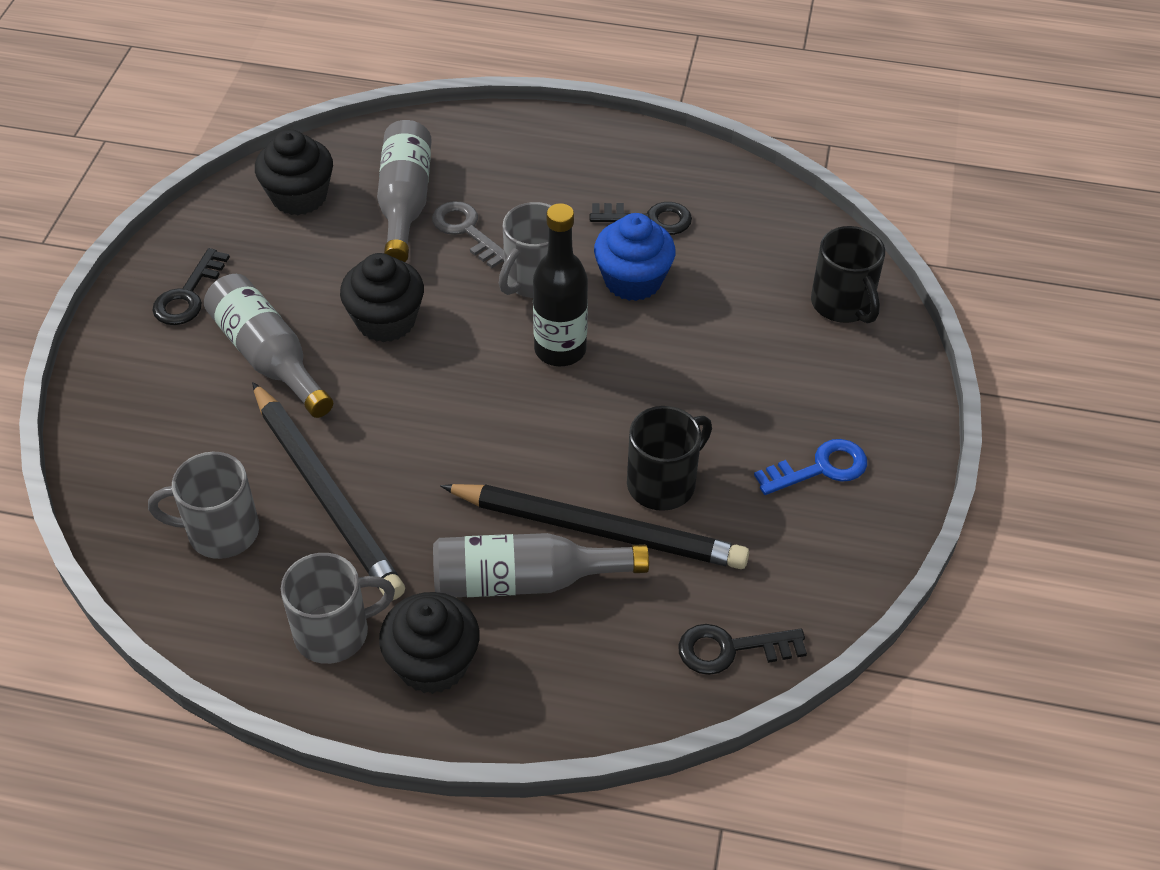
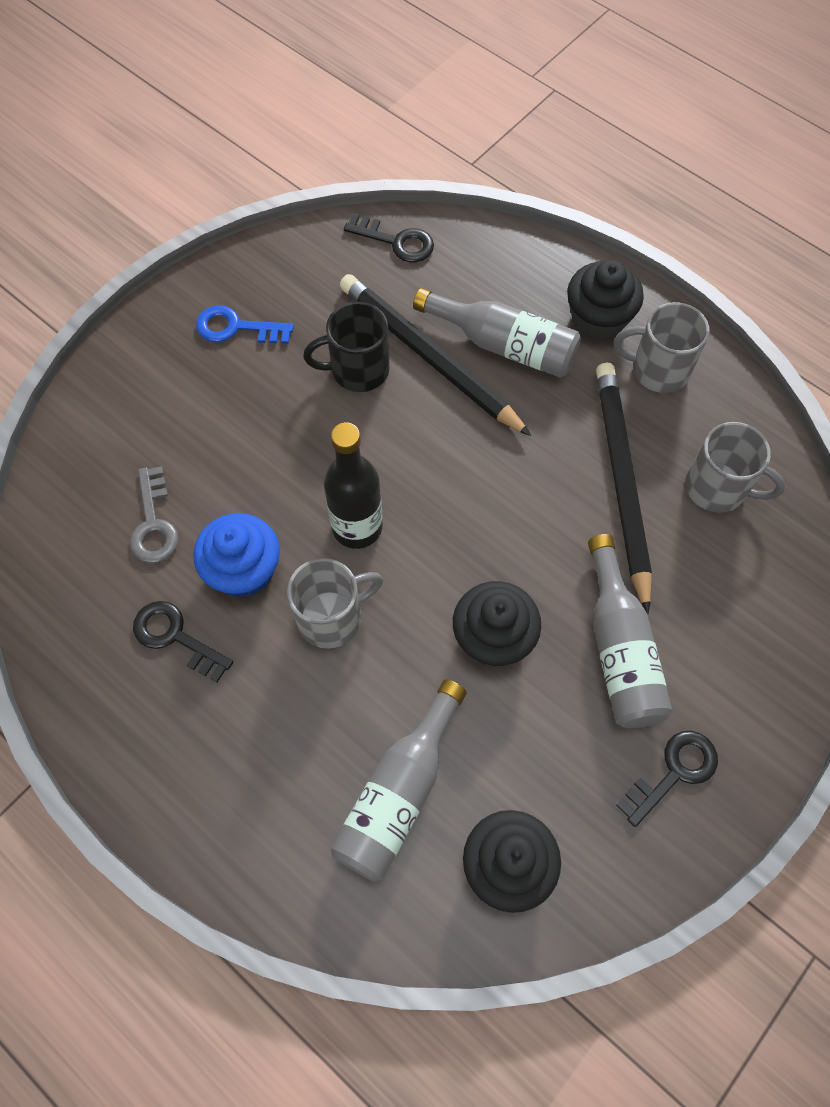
camera: 150 degrees left, 15 degrees up
grey key [432,201,504,268] -> grey key moved to [130,466,179,563]
black mug [811,226,885,324] -> none

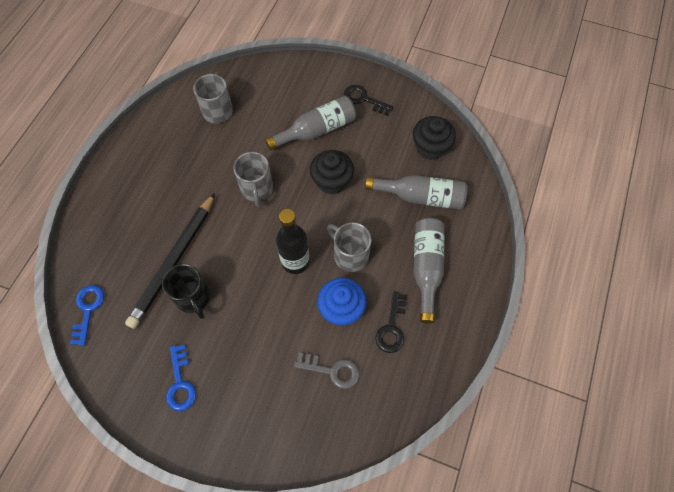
camera: 110 degrees left, 0 degrees up
grey key [130,466,179,563] -> grey key turned 45 degrees clockwise [294,353,359,389]
black key [344,214,434,262] -> blue key [70,285,104,346]
grey bottle [413,288,581,378] -> grey bottle moved to [414,218,445,324]
black cupcake [567,260,644,340] -> none
black pencil [596,363,652,614] -> none
grey mug [614,302,710,393] -> grey mug moved to [234,152,273,207]

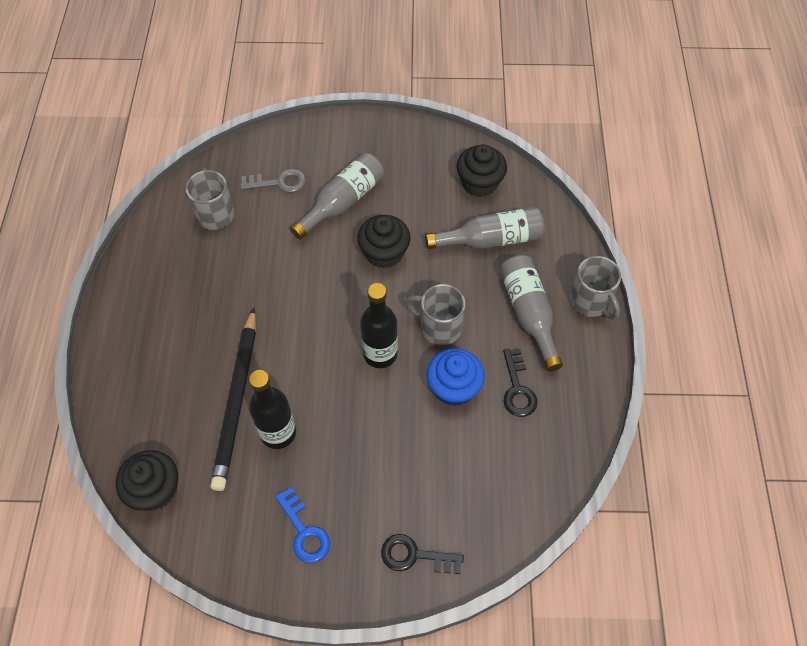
camera: 20 degrees left, 5 degrees down
blue key [70,285,104,346] -> black cupcake [116,450,178,511]
black mug [162,264,210,319] -> black bottle [249,370,296,449]
grey mug [234,152,273,207] -> grey mug moved to [569,256,621,320]
grey key [294,353,359,389] -> grey key moved to [240,169,306,193]
black key [344,85,394,116] -> black key moved to [381,534,464,574]

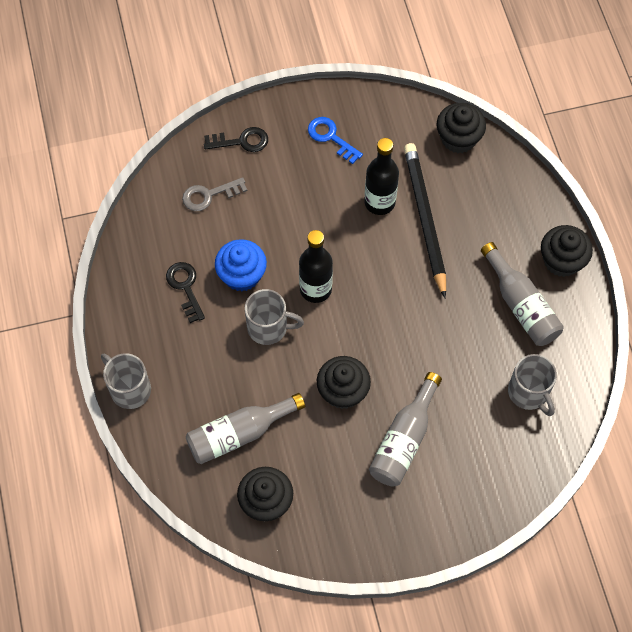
camera: 165 degrees right, 5 degrees up
grey key [240,169,306,193] -> grey key moved to [182,177,247,211]
grey bottle [500,255,563,372] -> grey bottle moved to [481,242,564,346]
none -> black cupcake [541,225,593,277]

